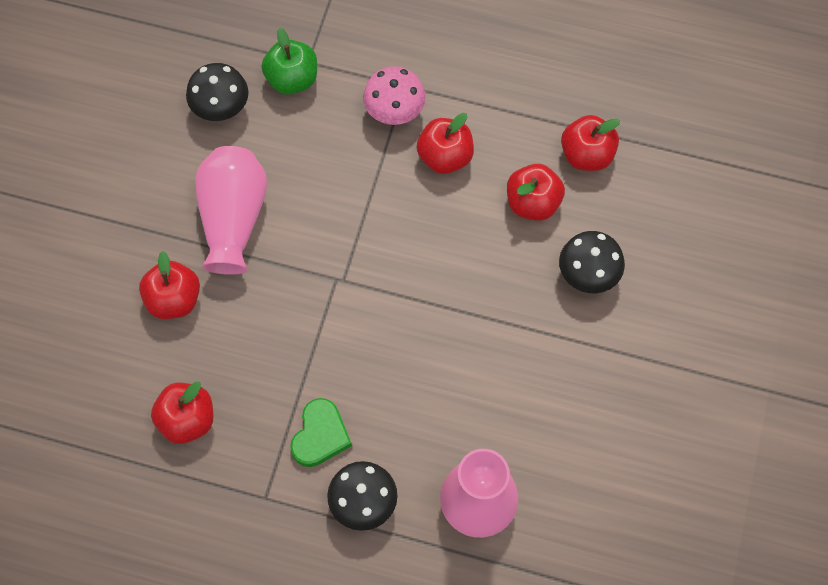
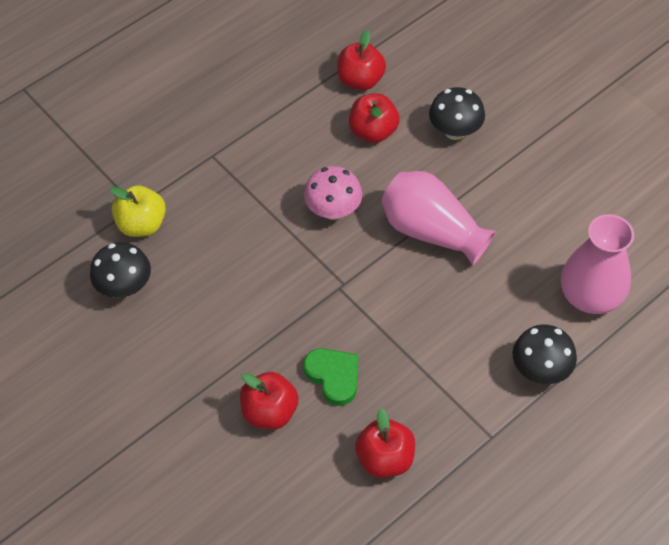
camera: 55 degrees left, 10 degrees down
pink vase [195,146,267,275] -> pink vase moved to [381,171,496,266]
green apple [262,28,317,95] -> yellow apple [110,185,166,237]
green heart [290,398,352,467] -> green heart moved to [304,348,358,406]
pink mushroom [363,66,426,125] -> pink mushroom moved to [304,166,362,220]
red apple [417,113,474,174] -> none

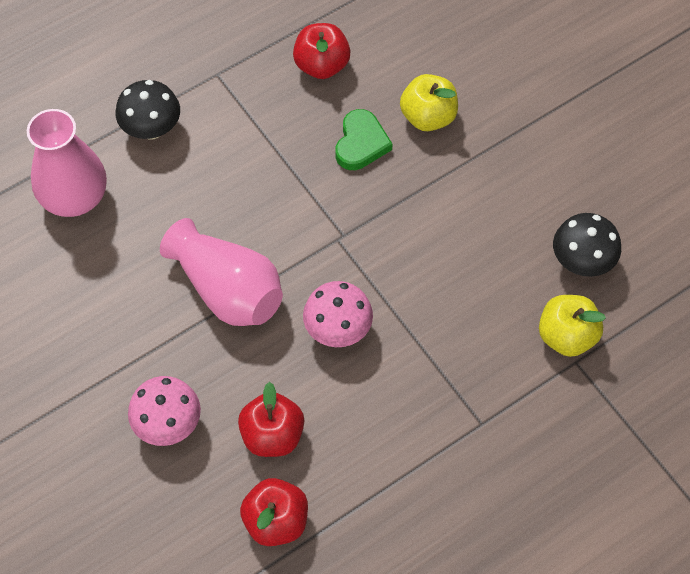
camera: 175 degrees left, 5 degrees up
red apple [240,372,299,430] -> yellow apple [400,74,458,131]
green heart [304,348,358,406] -> green heart turned 135 degrees counterclockwise [335,109,392,170]
black mushroom [429,87,485,140] -> pink mushroom [128,376,201,446]

